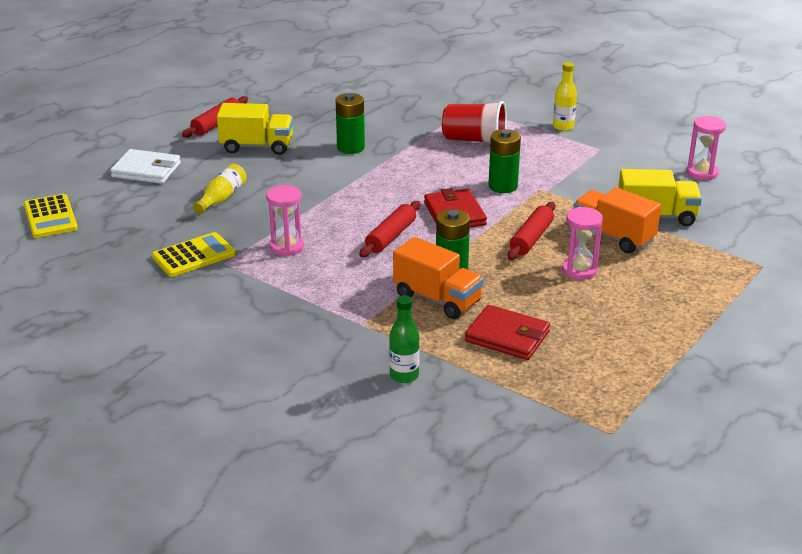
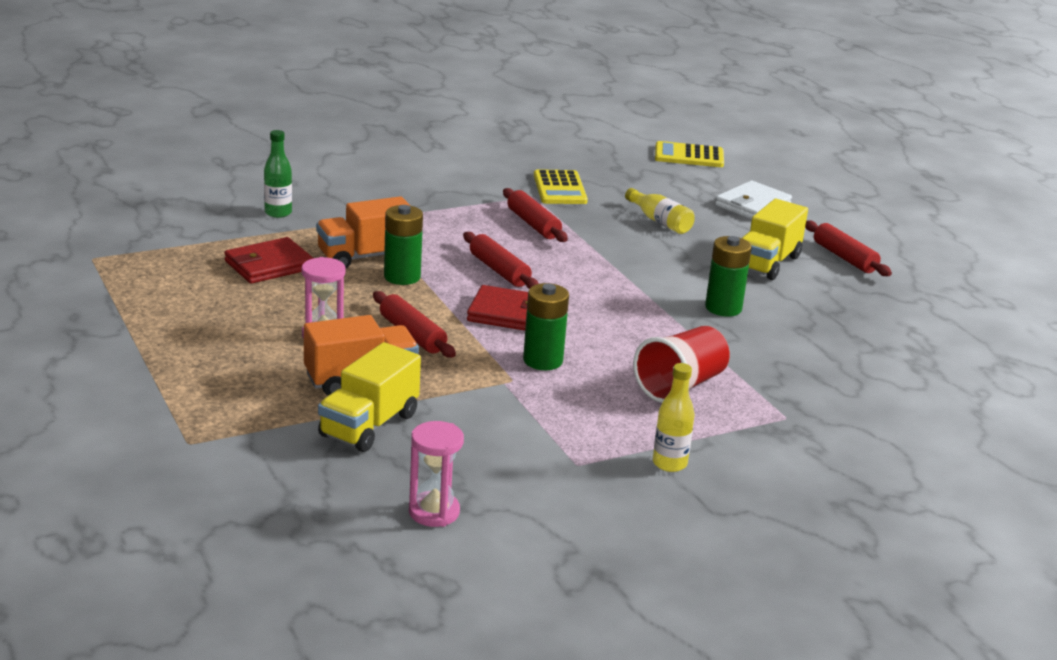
camera: 115 degrees right, 5 degrees down
pink hourglass [266,185,304,256] -> red rolling pin [503,188,568,242]

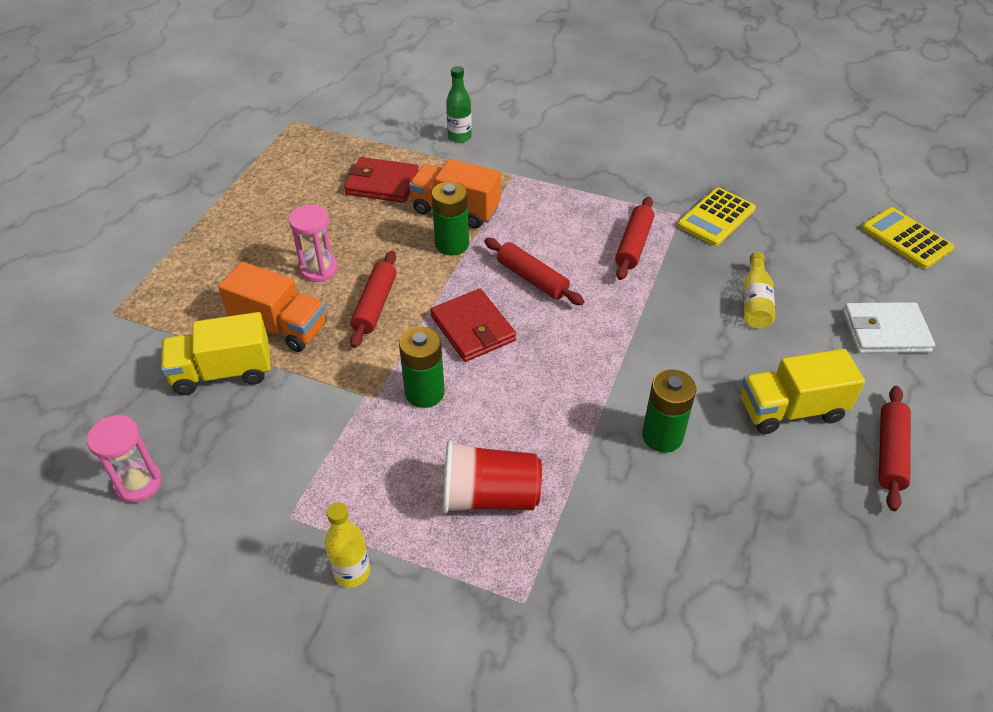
camera: 50 degrees right, 20 degrees up
red rolling pin [463,232,539,289] -> red rolling pin turned 60 degrees counterclockwise [484,238,584,305]

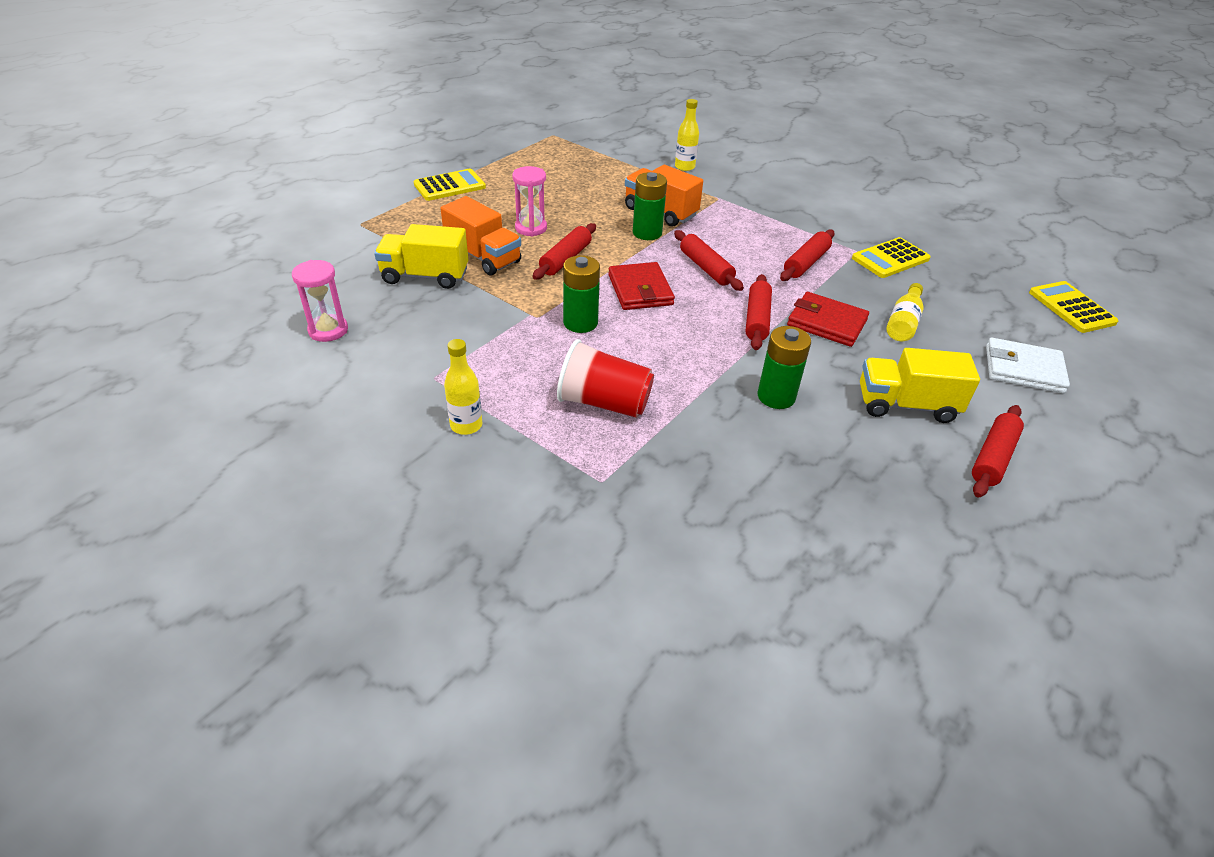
camera: 15 degrees right, 5 degrees down
red wallet [344,157,419,203] -> red wallet moved to [787,292,869,347]
green bottle [446,66,472,143] -> yellow bottle [675,99,699,171]
none -> yellow calculator [413,169,486,201]
none -> red rolling pin [746,274,772,350]

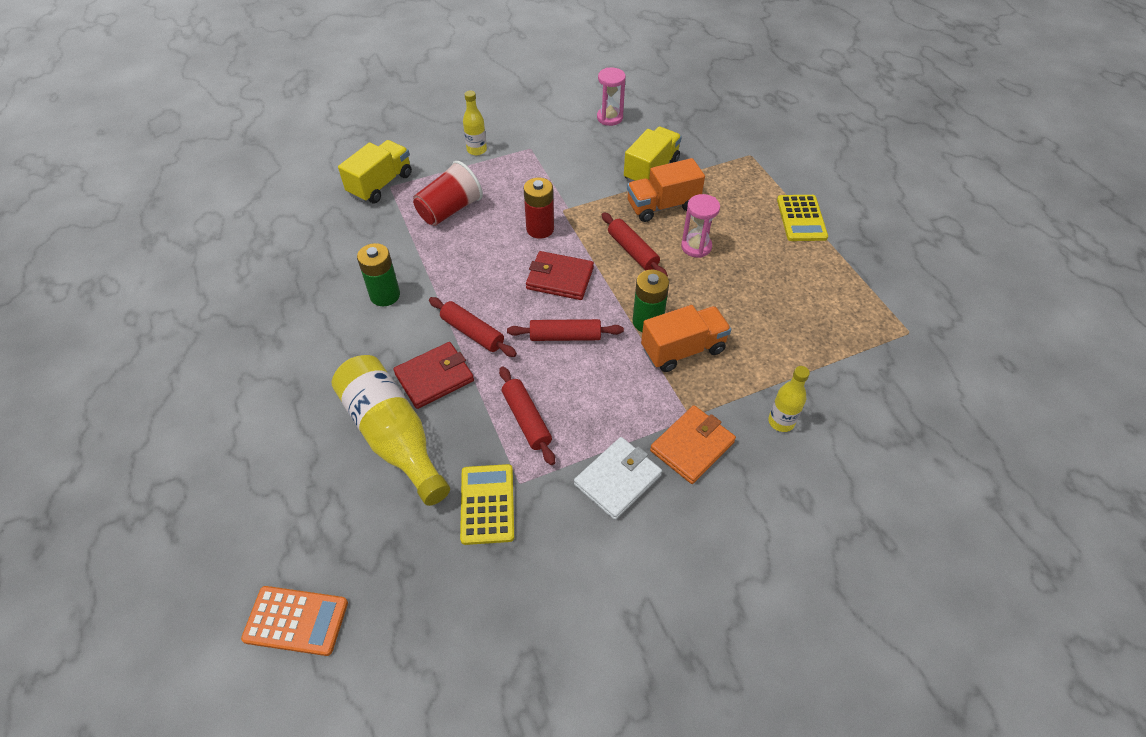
camera: 120 degrees right, 10 degrees up
green battery [563,255,600,333] -> red battery [524,178,554,239]
yellow truck [860,348,980,423] -> yellow truck moved to [338,140,412,203]
yellow bottle [886,283,924,341] -> yellow bottle [332,355,450,506], size x1.96
red rolling pin [972,405,1024,498] -> none
white wallet [986,338,1070,393] -> white wallet moved to [574,437,662,520]
yellow calculator [1029,281,1118,333] -> orange calculator [241,586,348,656]
none -> orange wallet [650,405,736,484]

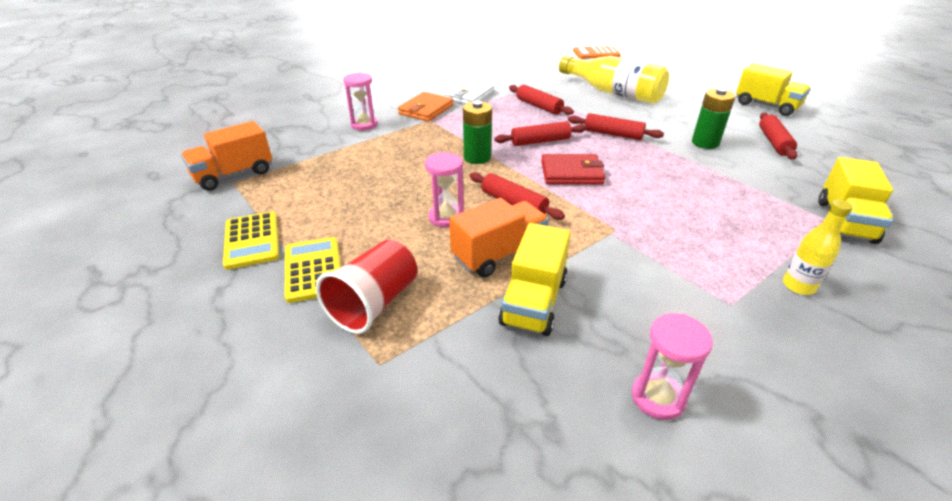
camera: 165 degrees right, 15 degrees down
red wallet [393,342,474,409] -> none
red cup [413,161,483,226] -> red cup moved to [316,239,418,334]
yellow calculator [460,464,514,545] -> yellow calculator moved to [223,211,279,270]
red battery [524,178,554,239] -> none
orange truck [641,305,731,372] -> orange truck moved to [181,121,272,191]
yellow bottle [768,366,810,432] -> pink hourglass [343,72,378,131]
none -> yellow truck [736,63,811,116]
none -> red rolling pin [759,113,797,160]

